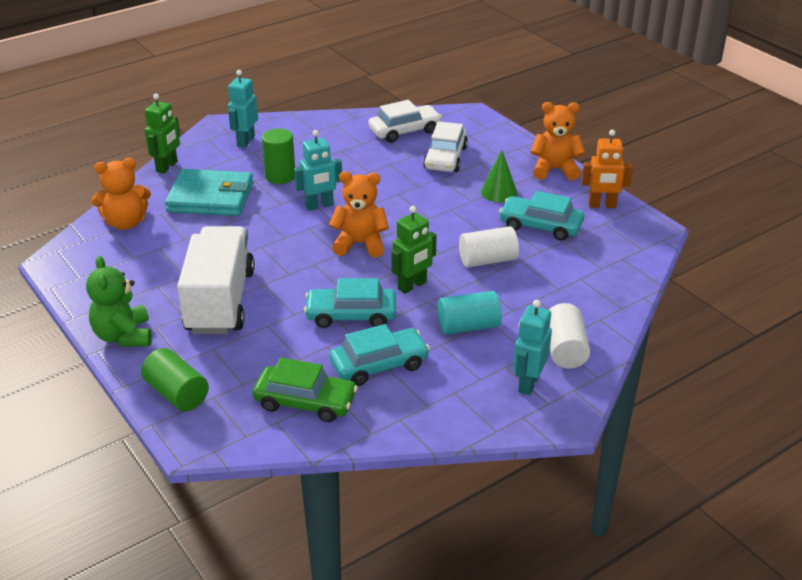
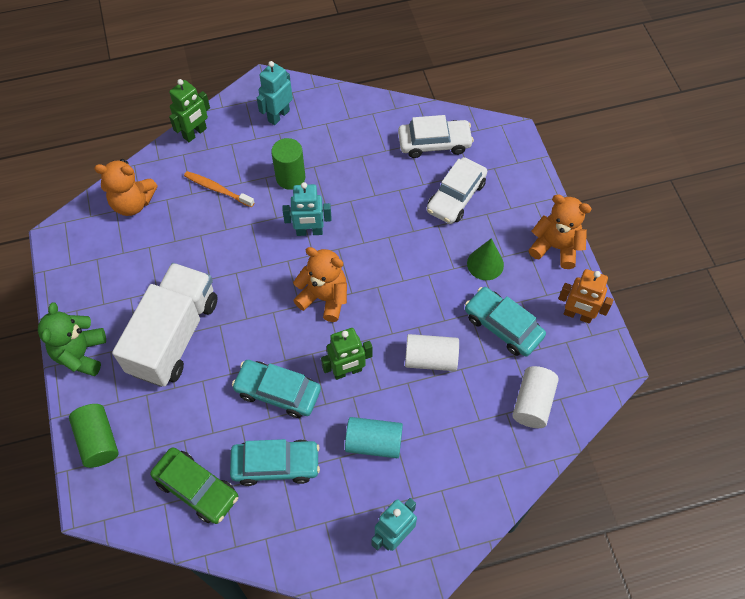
camera: 20 degrees right, 25 degrees up
turquoise wallet [165,169,253,216] -> orange toothbrush [184,171,255,207]
white cylinder [549,303,590,369] -> white cylinder moved to [513,366,559,428]

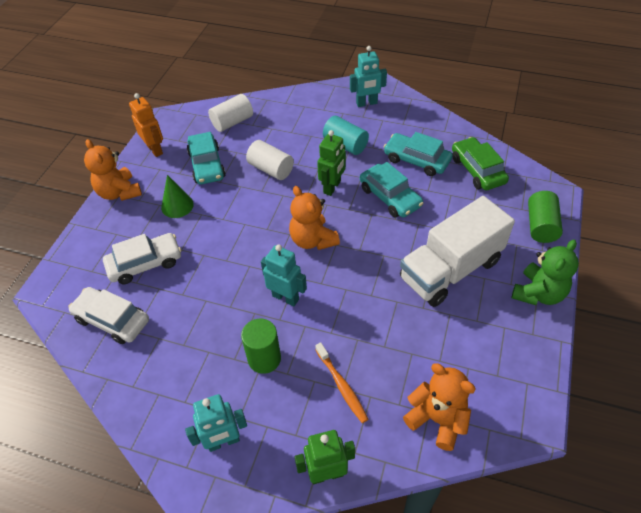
camera: 145 degrees left, 10 degrees down
green robot [321,328,372,380] -> green robot turned 105 degrees clockwise [317,130,346,196]

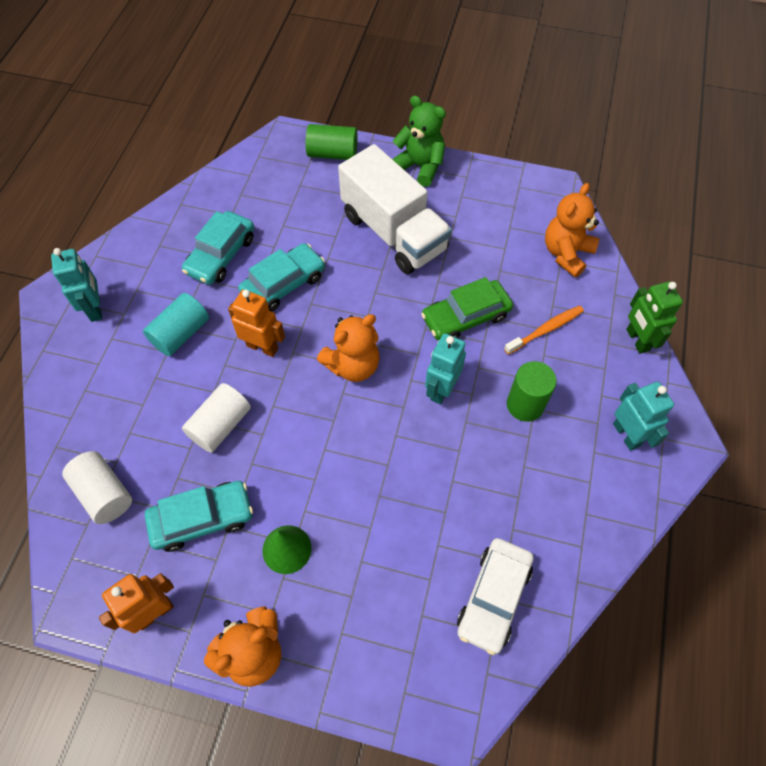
camera: 95 degrees left, 10 degrees up
white car [103,233,181,284] -> none
green robot [317,130,346,196] -> orange robot [228,289,285,357]
green car [452,137,509,190] -> green car moved to [421,277,513,341]

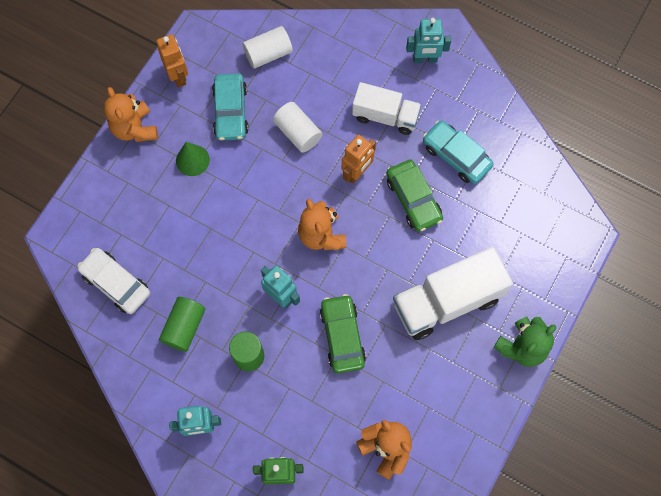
camera: 105 degrees right, 10 degrees up
turquoise cylinder [143,293,209,356] -> white truck [352,82,421,135]
turquoise car [238,243,325,312] -> green car [386,160,443,232]
green cylinder [306,124,358,160] -> green cylinder moved to [159,297,206,352]
orange toothbrush [504,306,584,355] -> none

